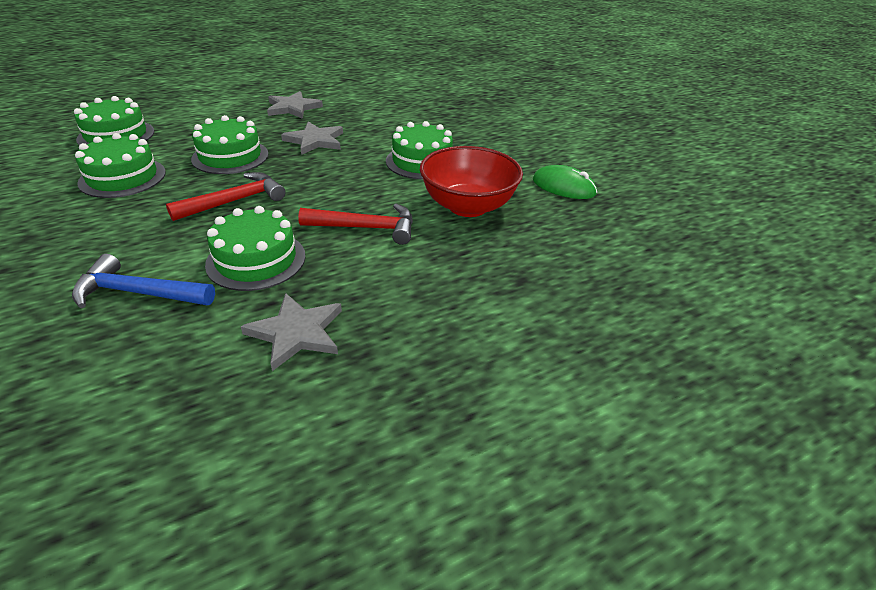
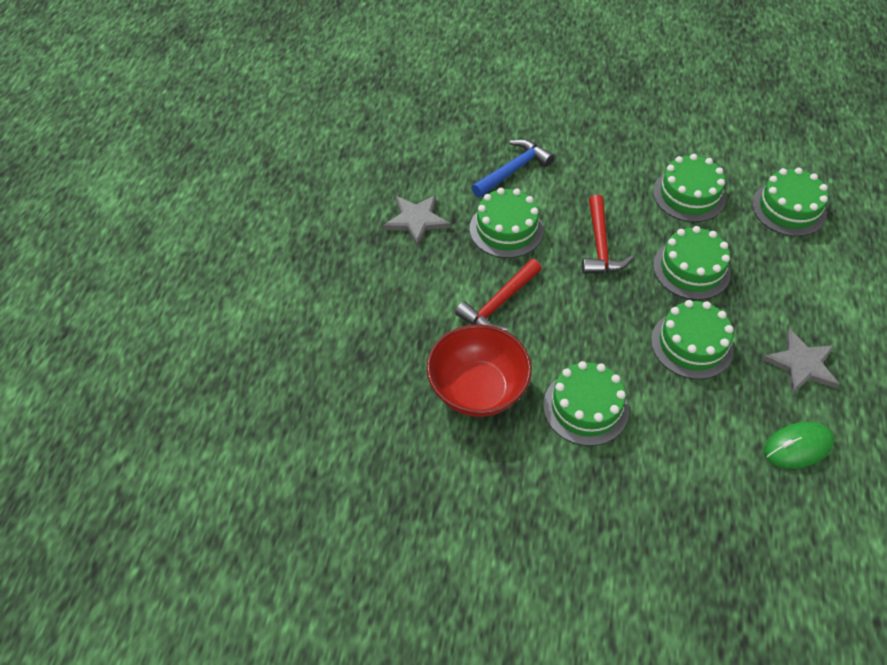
camera: 130 degrees right, 15 degrees up
grey star [281,121,343,155] -> green cake [651,300,734,379]
green mouse [533,165,597,199] -> green mouse moved to [764,422,834,469]

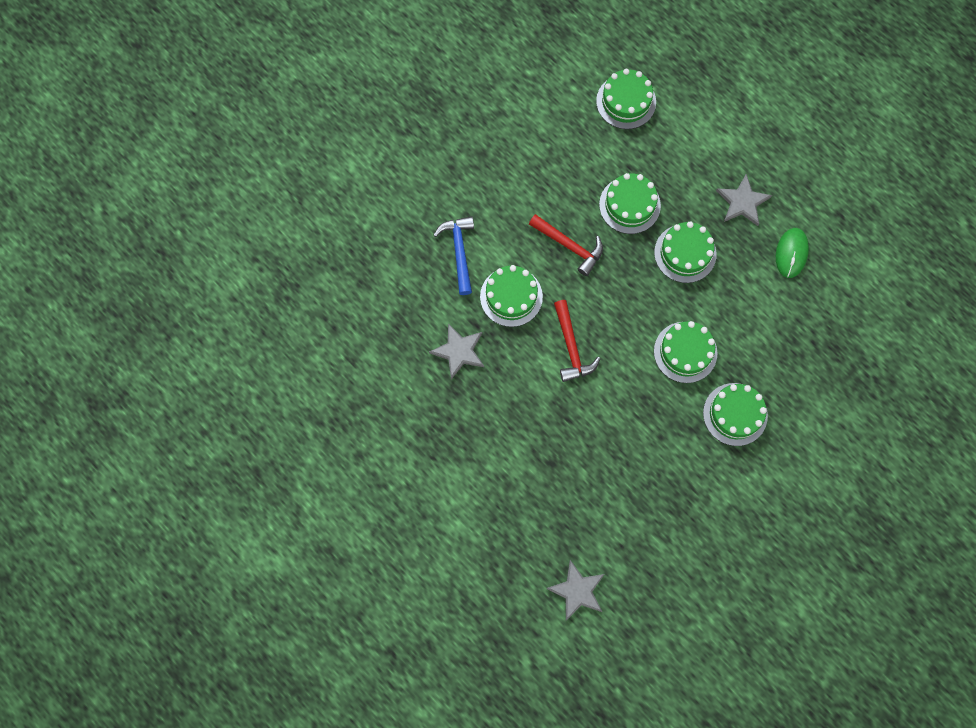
camera: 55 degrees left, 20 degrees up
red bowl [427,324,532,417] -> none
green cake [653,154,726,222] -> green cake moved to [703,383,768,446]
none -> grey star [546,560,604,620]

